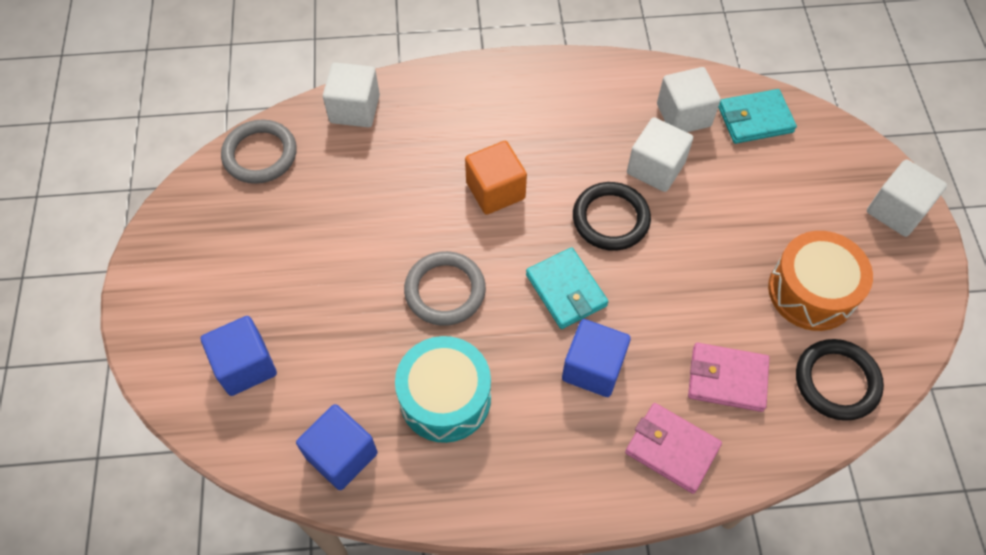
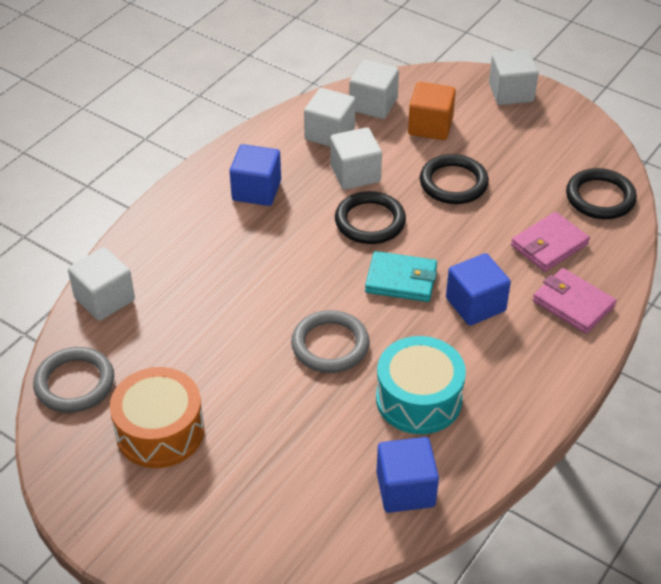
camera: 50 degrees left, 15 degrees down
blue cube [201,316,277,396] -> blue cube moved to [230,144,281,206]
orange cube [465,141,527,215] -> orange cube moved to [408,82,456,140]
pink wallet [625,403,722,494] -> pink wallet turned 60 degrees clockwise [533,268,616,334]
turquoise wallet [718,89,797,144] -> white cube [349,60,399,119]
orange drum [768,231,873,331] -> orange drum moved to [110,367,204,468]
none -> black ring [420,154,489,204]

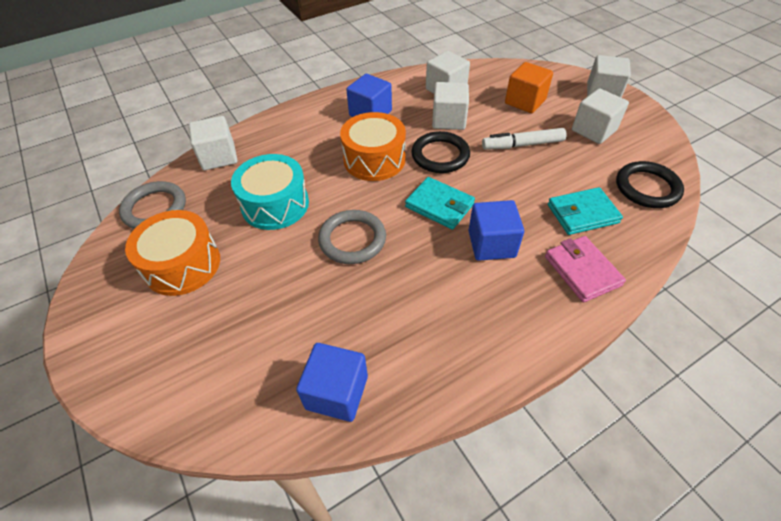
camera: 25 degrees right, 5 degrees up
white cube [349,60,399,119] -> white cube moved to [572,88,629,144]
turquoise drum [376,336,466,434] -> turquoise drum moved to [231,154,309,230]
black ring [420,154,489,204] -> white marker [482,128,566,150]
pink wallet [511,212,590,272] -> turquoise wallet [548,187,623,235]
none -> orange drum [340,112,406,181]

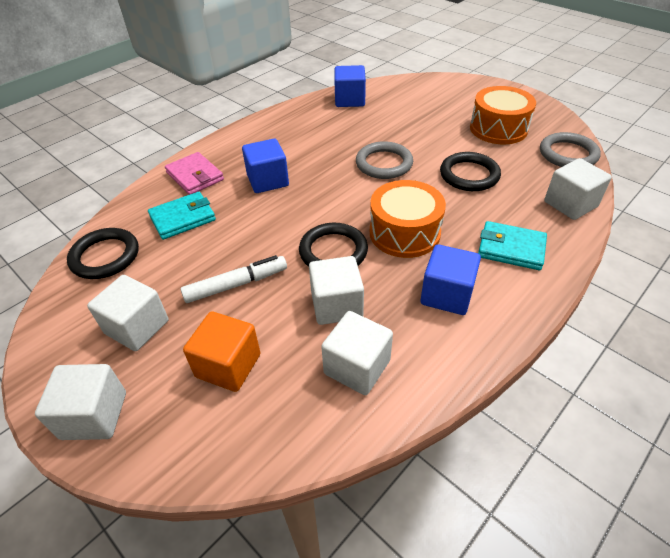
camera: 165 degrees right, 5 degrees down
turquoise drum [231,154,309,230] -> black ring [440,152,501,191]
turquoise wallet [405,177,475,230] -> turquoise wallet moved to [478,221,547,270]

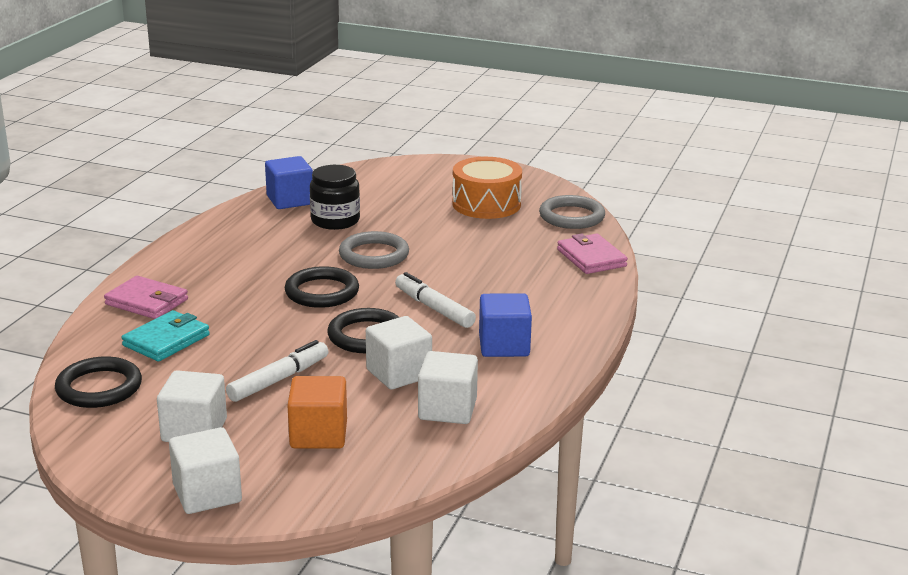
camera: 25 degrees left, 20 degrees down
blue cube [242,139,289,193] -> none
orange drum [370,180,446,258] -> white marker [395,272,476,328]
black ring [440,152,501,191] -> black ring moved to [285,266,359,308]
turquoise wallet [478,221,547,270] -> none
white cube [544,158,612,220] -> pink wallet [557,233,628,274]
none -> black jar [310,165,360,230]

